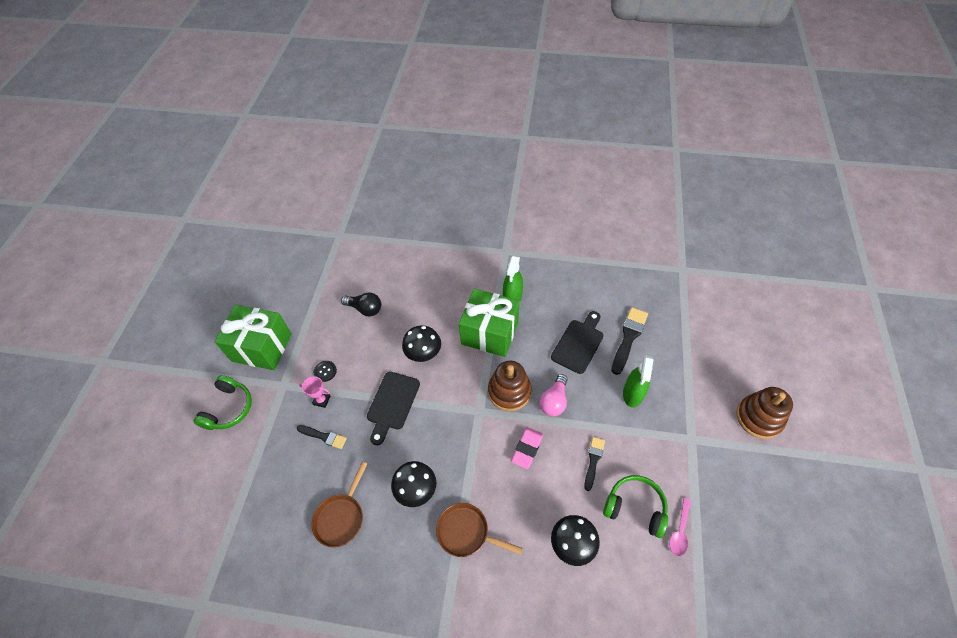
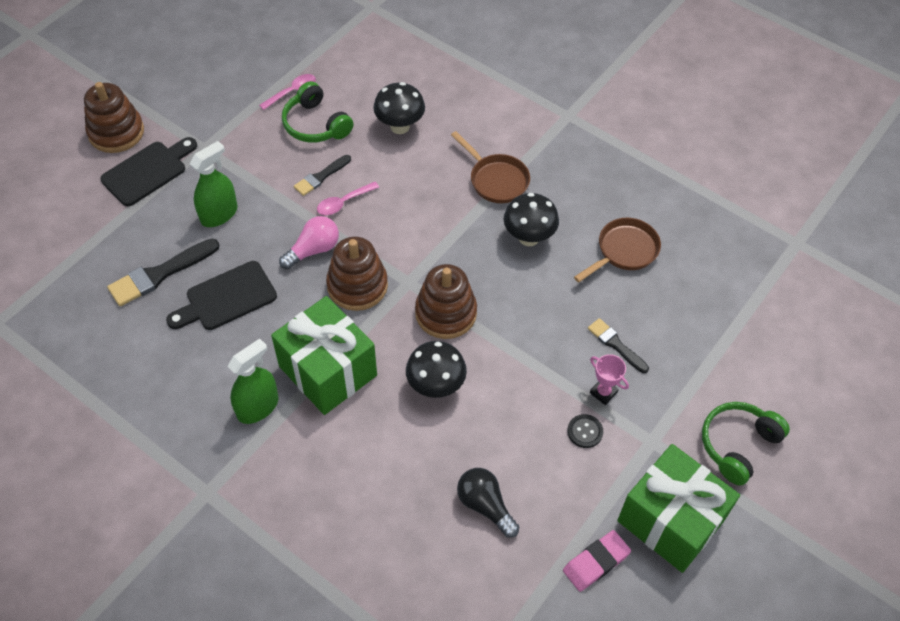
camera: 155 degrees left, 0 degrees up
black cutting board [367,372,420,445] -> black cutting board moved to [100,137,197,206]
pink eraser [511,427,543,469] -> pink eraser moved to [563,530,631,592]
none -> pink spoon [317,182,379,215]
none -> brown stacking toy [415,264,477,339]

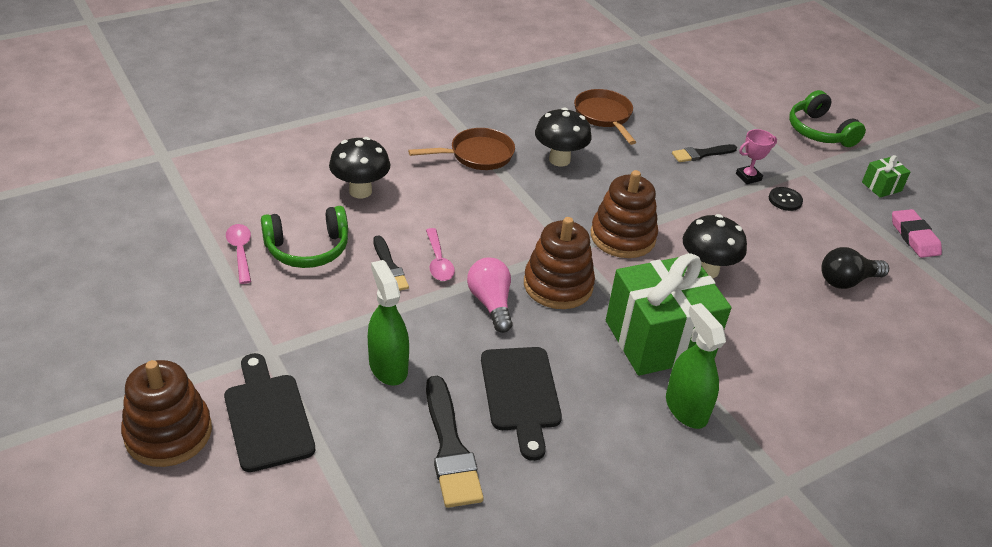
camera: 70 degrees left, 15 degrees down
green gift [617,444,740,573] -> green gift [862,155,911,198], size x0.42

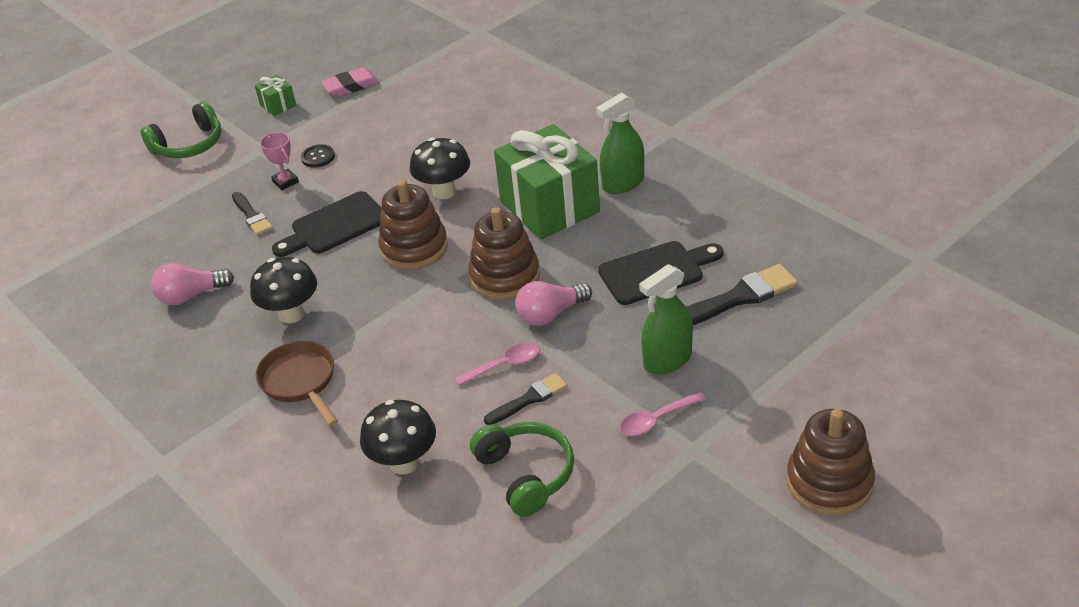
camera: 95 degrees left, 0 degrees up
black cutting board [224,353,315,472] -> black cutting board moved to [272,191,382,257]
pink spoon [226,224,251,284] -> pink spoon moved to [620,392,706,436]
brown pan [574,89,636,145] -> pink light bulb [151,263,234,305]
black light bulb [821,247,889,289] -> none

